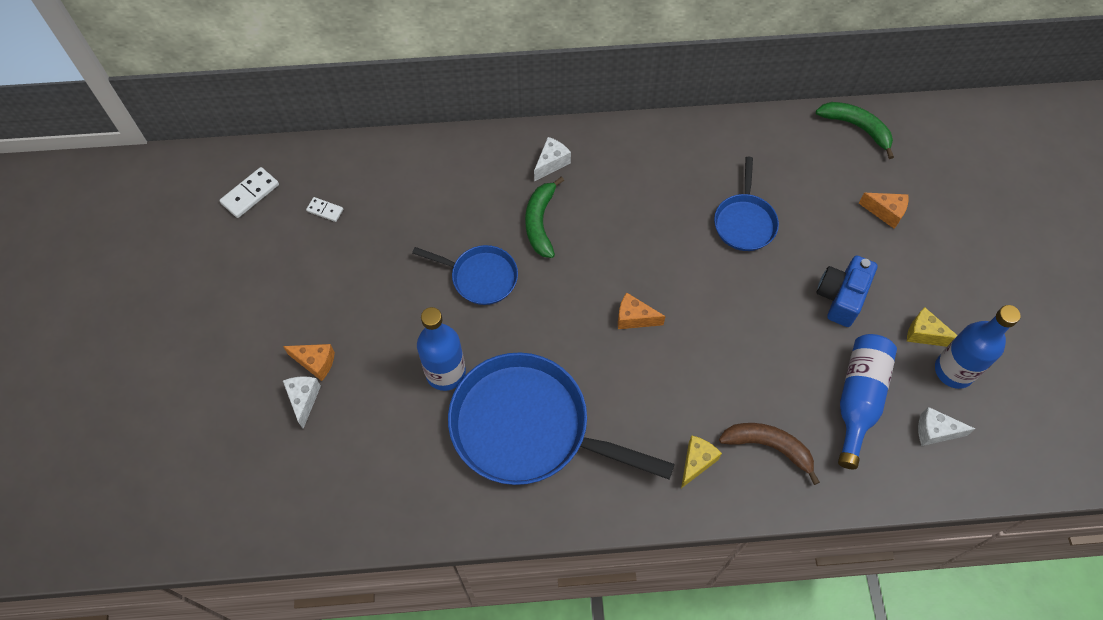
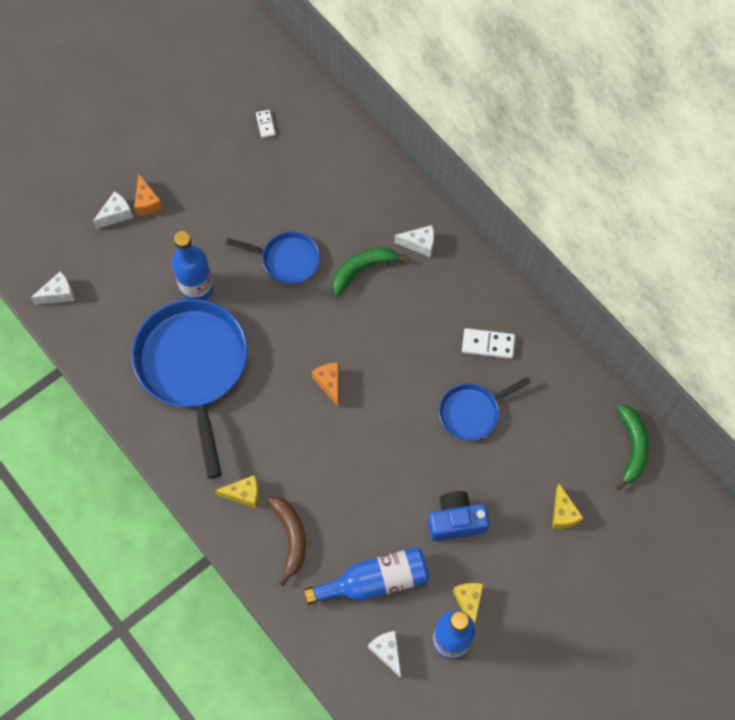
camera: 55 degrees right, 5 degrees up
white domino [219,167,279,218] -> white domino moved to [462,328,515,359]
blue pan [412,245,518,305] -> blue pan turned 60 degrees counterclockwise [226,232,320,284]
orange cheese [859,193,909,229] -> yellow cheese [552,484,583,529]
none -> white cheese [31,271,75,305]

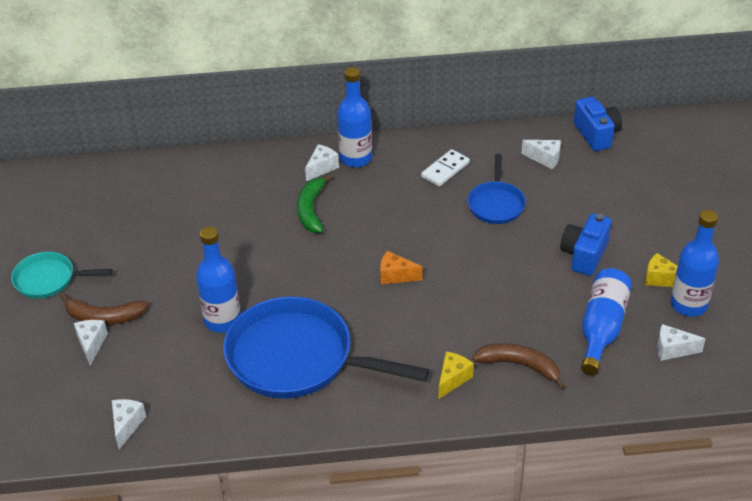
camera: 55 degrees left, 25 degrees down
orange cheese [134,174,163,216] -> brown banana [60,293,148,325]
blue pan [226,232,320,284] -> none
white domino [256,110,275,138] -> none
yellow cheese [552,484,583,529] -> none
green banana [616,405,649,490] -> blue camera [574,97,622,151]
none -> turquoise pan [11,252,112,299]
none -> blue bottle [337,67,372,167]
none -> white cheese [522,140,561,169]

